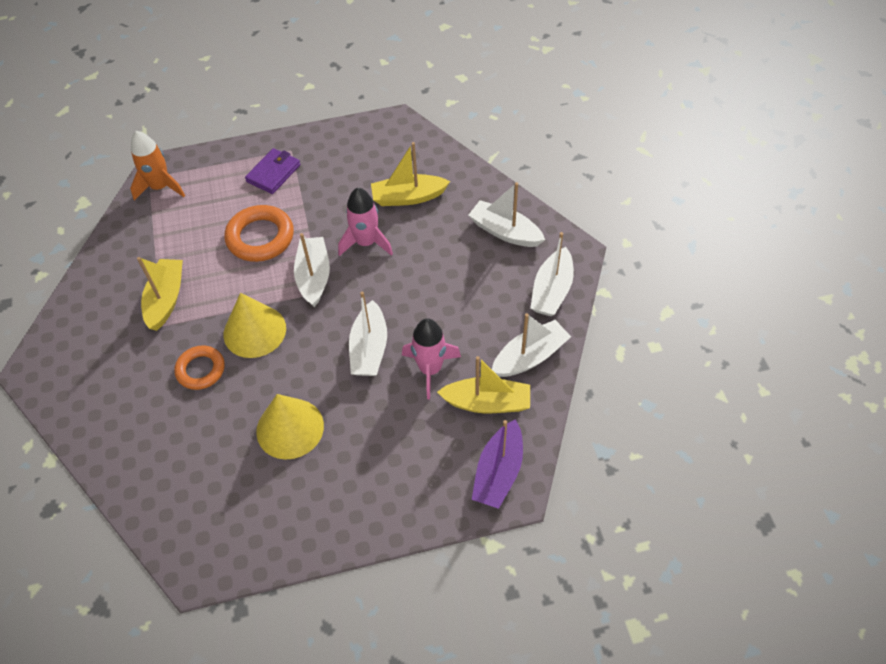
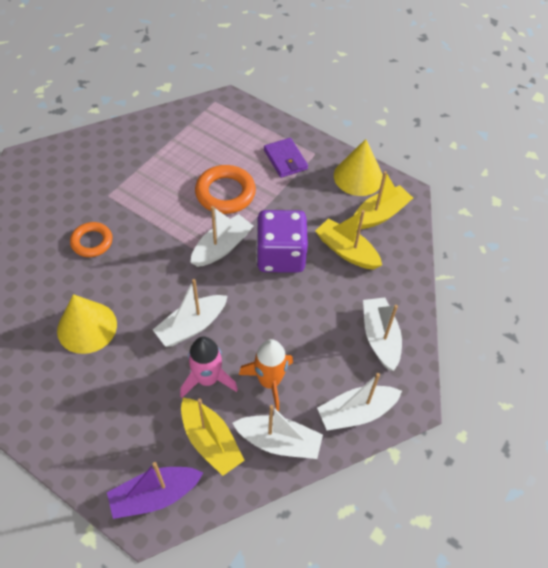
camera: 45 degrees right, 0 degrees up
orange rocket [130,131,185,201] -> orange rocket moved to [239,339,293,411]
yellow boat [137,257,183,331] -> yellow boat moved to [354,171,413,229]
yellow cone [224,293,286,358] -> yellow cone moved to [334,139,383,196]
purple wallet [245,148,301,194] -> purple wallet turned 75 degrees clockwise [264,138,308,178]
pink rocket [338,188,393,256] -> purple dice [256,210,308,273]

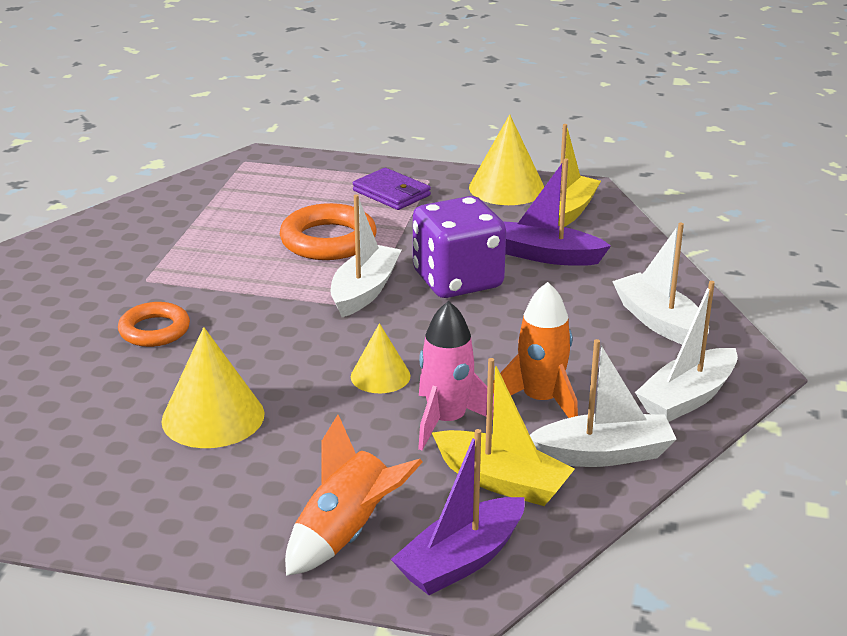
camera: 20 degrees left, 25 degrees down
white boat [153,279,227,347] -> yellow cone [351,323,411,393]
yellow boat [315,210,382,270] -> purple boat [503,158,611,266]
none -> orange rocket [285,415,422,576]

